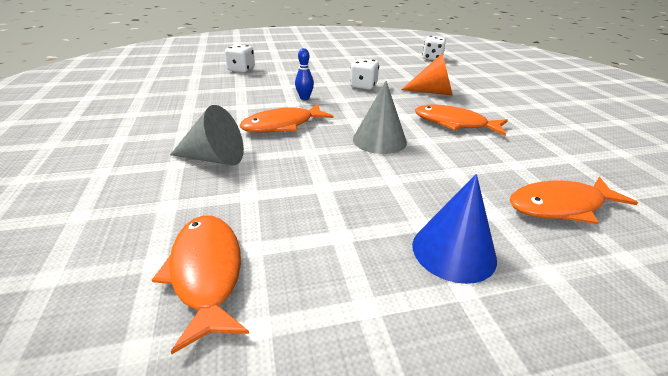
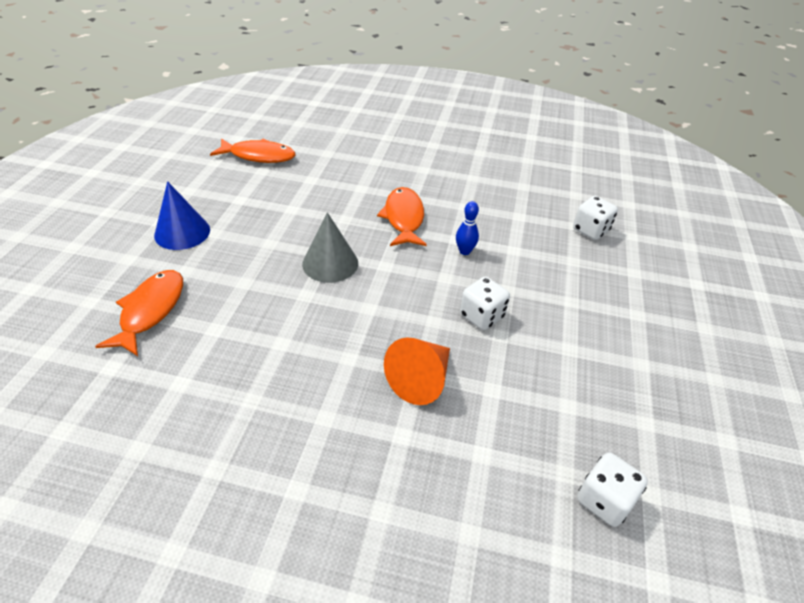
camera: 115 degrees right, 10 degrees up
grey cone [170,105,244,166] -> none
orange fish [415,105,508,136] -> none

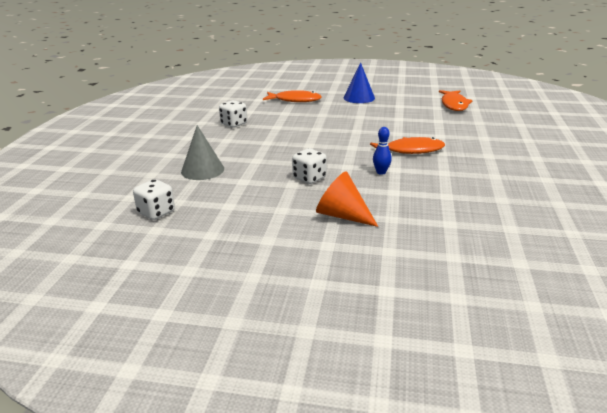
camera: 90 degrees right, 15 degrees down
grey cone [302,212,358,283] -> grey cone moved to [181,125,224,180]
orange cone [384,337,450,405] -> orange cone moved to [316,171,378,227]
white dice [573,196,618,240] -> white dice moved to [219,100,247,128]

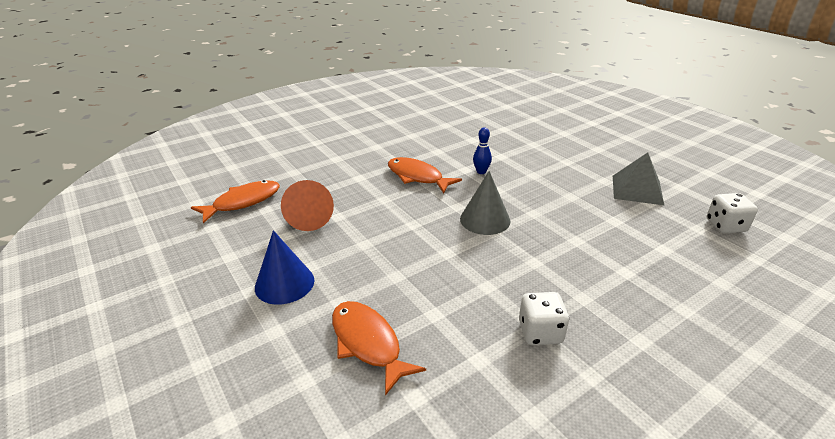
camera: 135 degrees left, 5 degrees up
grey cone [181,125,224,180] -> grey cone moved to [460,171,510,235]
white dice [292,148,327,184] -> none
orange cone [316,171,378,227] -> orange cone moved to [281,180,334,231]
none -> grey pyramid [613,152,664,205]

